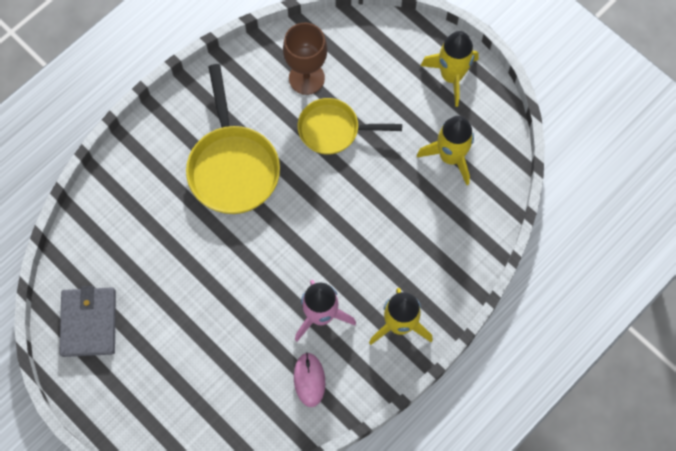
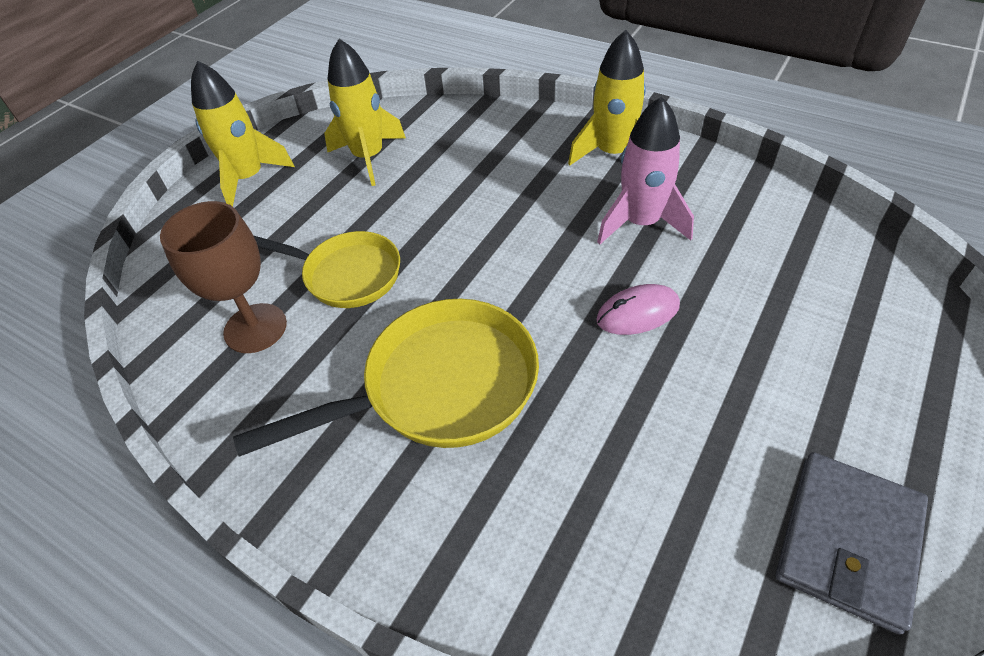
camera: 100 degrees left, 20 degrees down
grey wallet [59,286,116,357] -> grey wallet turned 45 degrees counterclockwise [776,452,928,635]
pink mouse [294,352,325,407] -> pink mouse moved to [596,284,680,335]
yellow pan [298,98,402,155] -> yellow pan turned 60 degrees counterclockwise [253,231,400,308]

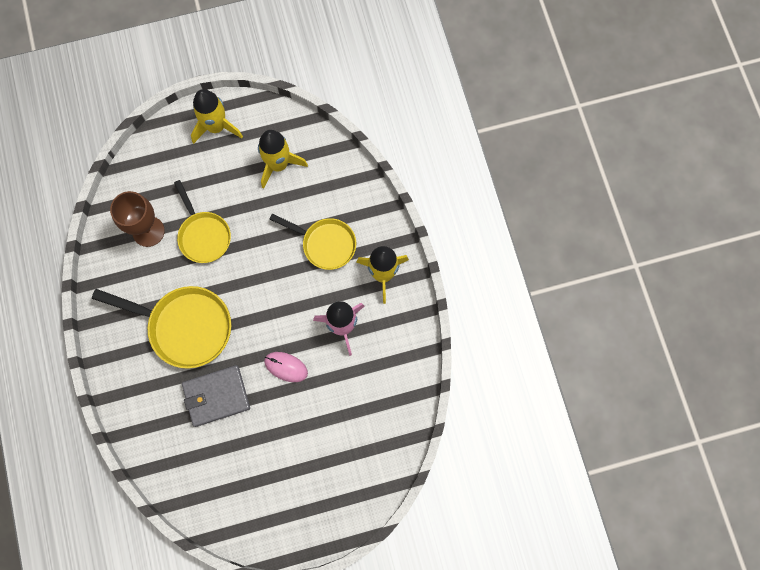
camera: 40 degrees right, 25 degrees up
grey wallet [776,452,928,635] -> grey wallet moved to [182,365,250,427]
none -> yellow pan [270,214,356,270]

